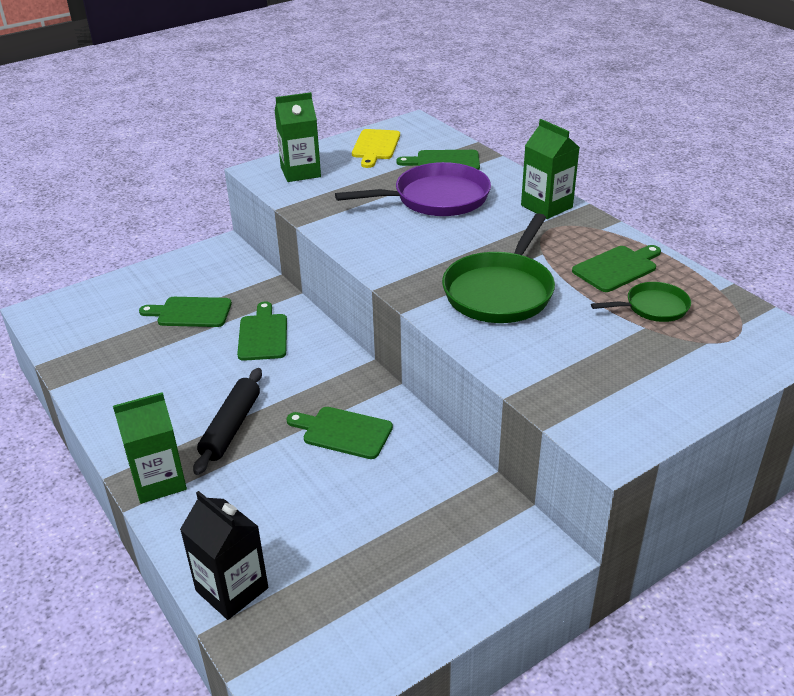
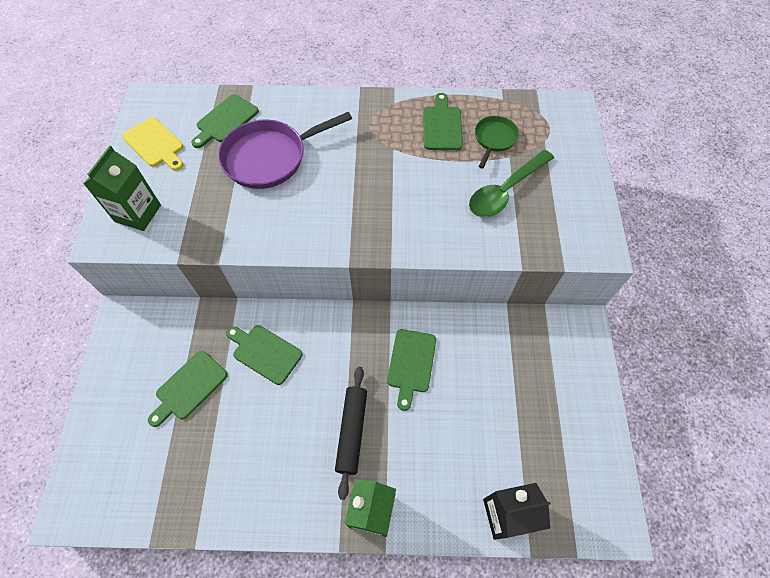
camera: 55 degrees left, 25 degrees up
black rolling pin [193,368,262,475] -> black rolling pin turned 45 degrees clockwise [335,367,367,500]
green cutting board [286,407,393,459] -> green cutting board turned 45 degrees counterclockwise [387,329,436,411]
purple pan [335,162,491,216] -> purple pan turned 135 degrees counterclockwise [218,112,352,189]
green pan [442,213,555,323] -> none
green carton [521,119,580,219] -> none
none -> green spoon [469,150,554,217]

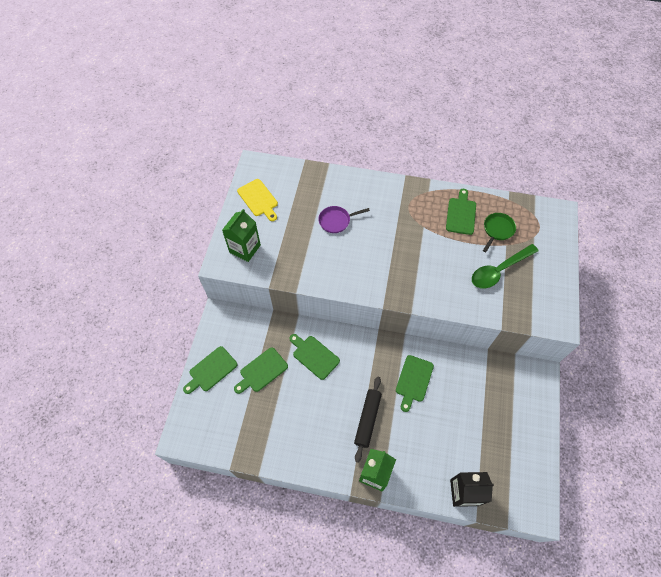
camera: 10 degrees right, 0 degrees up
green cutting board [191,94,259,148] -> green cutting board moved to [183,346,237,394]
purple pan [218,112,352,189] -> purple pan [318,206,370,233], size x0.54

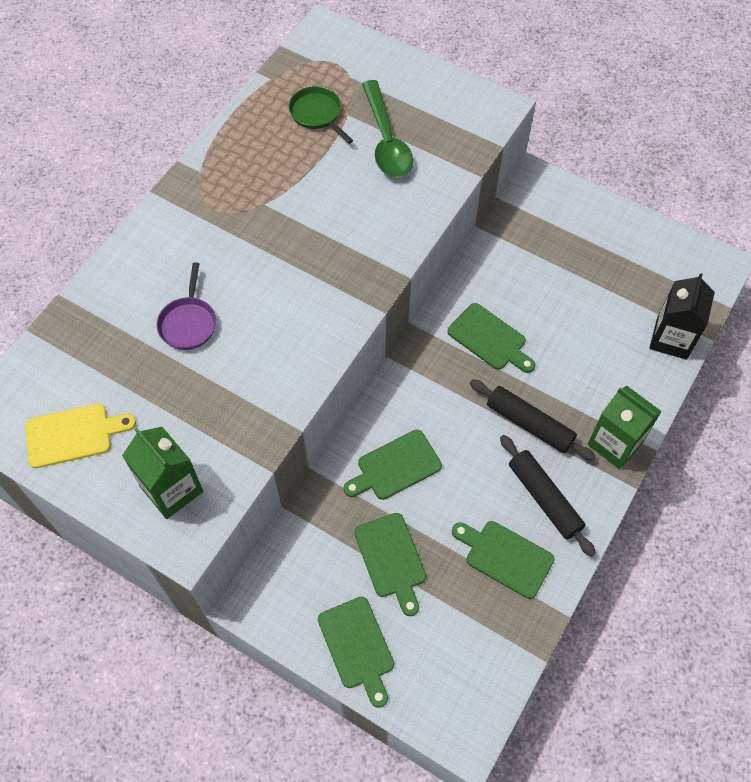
camera: 70 degrees left, 0 degrees up
green cutting board [446,189,476,235] -> green cutting board moved to [452,521,555,599]
none -> black rolling pin [500,435,596,557]

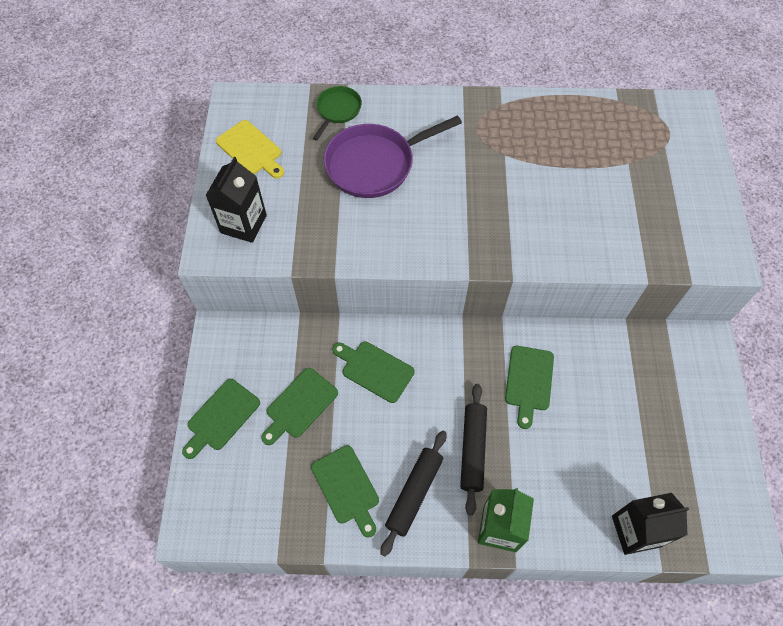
camera: 60 degrees right, 0 degrees up
green carton [122,427,203,519] -> black carton [205,157,267,243]
purple pan [156,262,216,350] -> purple pan [323,115,462,198], size x1.85
green pan [289,86,353,144] -> green pan moved to [313,86,362,140]
green spoon [362,80,413,178] -> none
green cutting board [452,521,555,599] -> green cutting board turned 150 degrees clockwise [311,445,379,537]

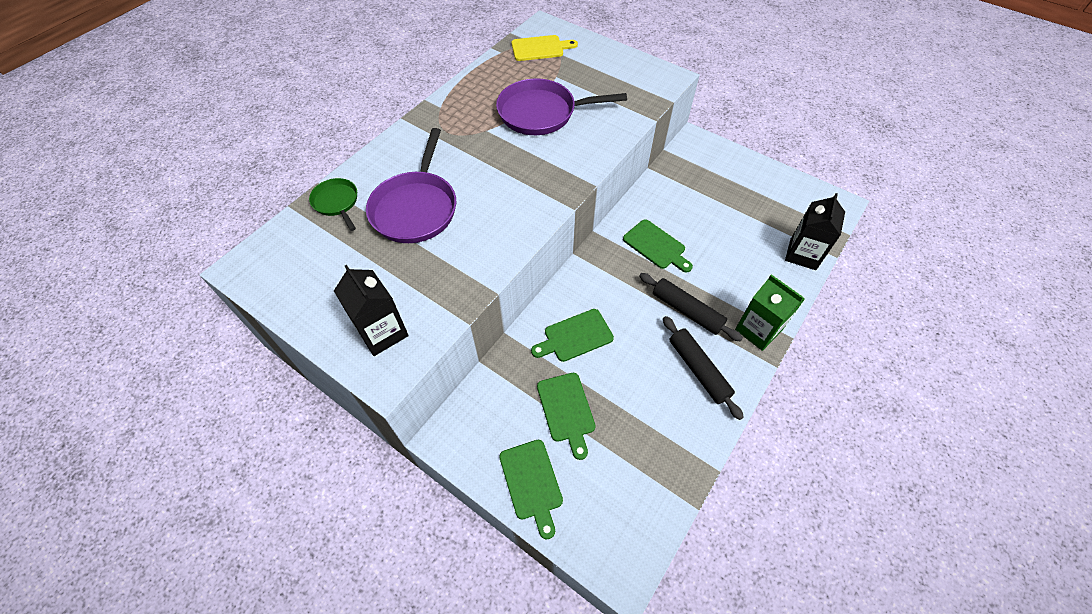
camera: 55 degrees left, 5 degrees down
yellow cutting board [216,120,284,179] -> yellow cutting board moved to [511,35,578,61]
green cutting board [311,445,379,537] -> none
none -> purple pan [496,78,627,135]

